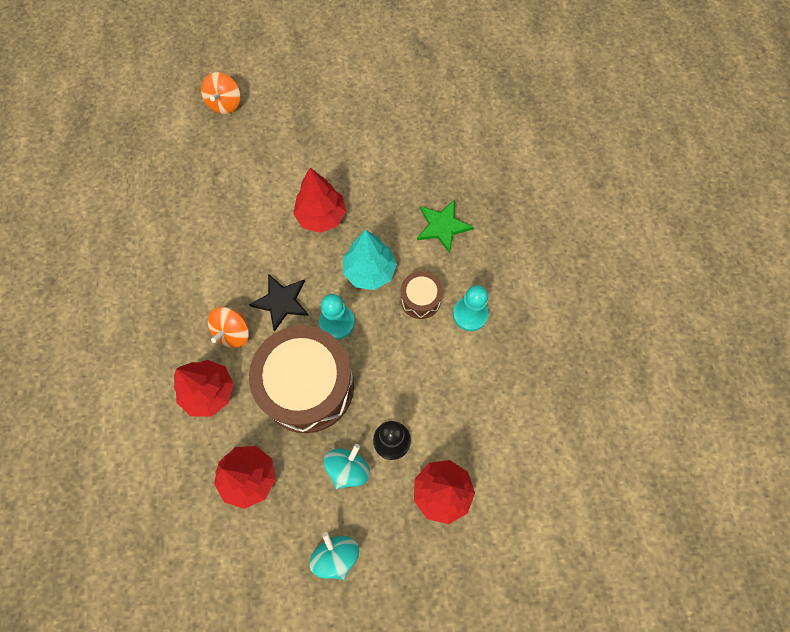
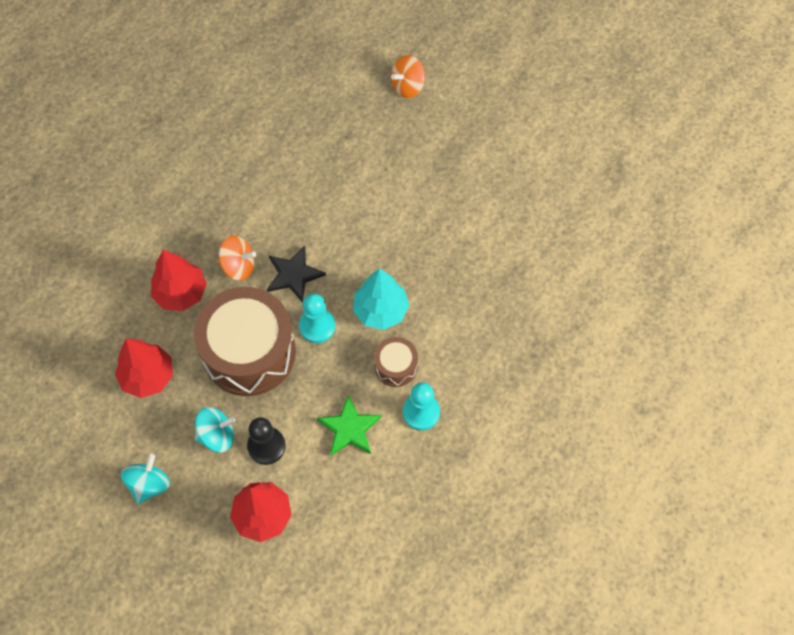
camera: 45 degrees right, 5 degrees down
orange spinning top [208,307,249,348] -> orange spinning top turned 150 degrees counterclockwise [218,236,256,281]
red tree [293,168,346,233] -> none
green star [417,200,473,253] -> green star moved to [317,395,381,456]

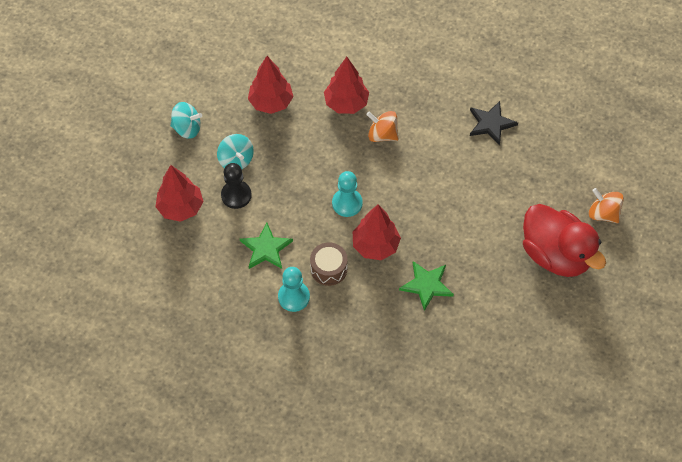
camera: 75 degrees right, 5 degrees down
brown drum [194,287,296,396] -> none
orange spinning top [218,236,256,281] -> orange spinning top turned 120 degrees clockwise [366,111,398,142]
black star [267,246,326,303] -> black star moved to [470,101,518,146]
turquoise tree [353,268,409,330] -> red tree [353,205,401,260]
none -> green star [399,261,454,311]
none -> red duck [523,204,606,277]

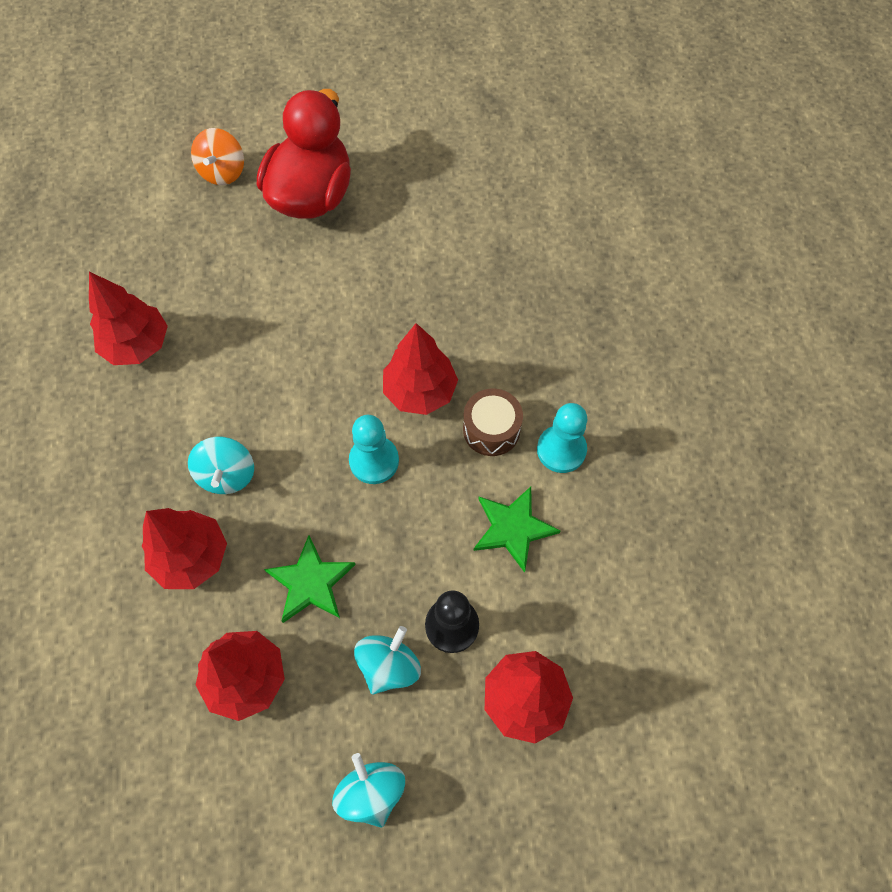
camera: 120 degrees left, 5 degrees up
orange spinning top [366,111,398,142] -> turquoise spinning top [188,437,254,494]
green star [399,261,454,311] -> green star moved to [264,535,356,623]
black star [470,101,518,146] -> red tree [89,272,168,365]

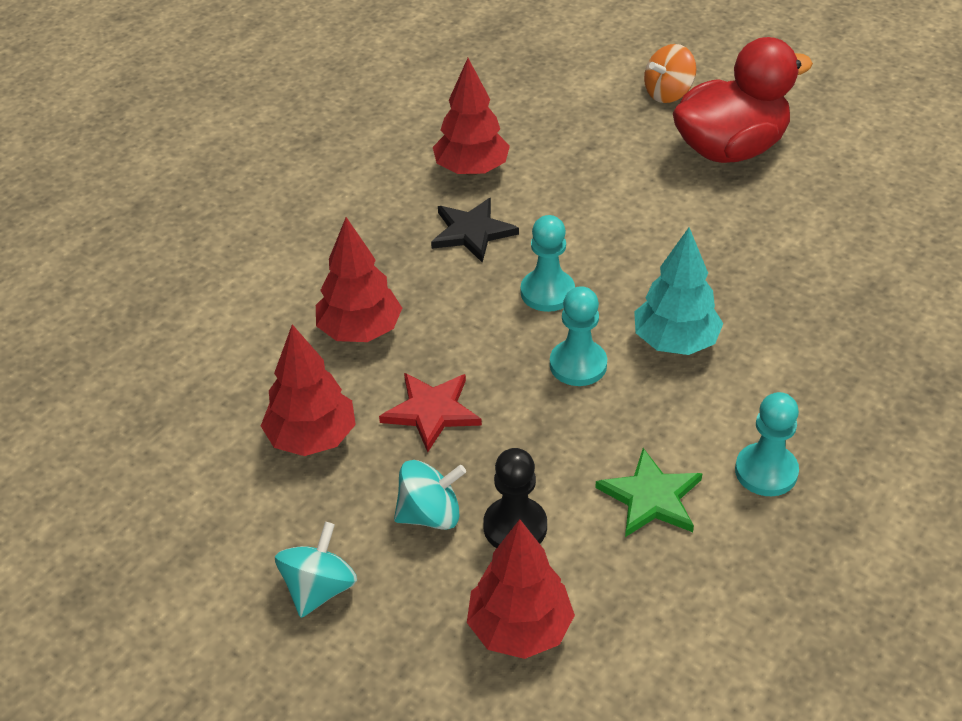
camera: 45 degrees right, 20 degrees down
turquoise spinning top [188,437,254,494] -> none
green star [264,535,356,623] -> red star [379,373,482,452]
red tree [383,323,458,415] -> turquoise tree [634,228,723,355]
brown drum [463,389,523,456] -> none
none -> black star [431,198,519,263]
none -> turquoise pawn [521,215,575,312]

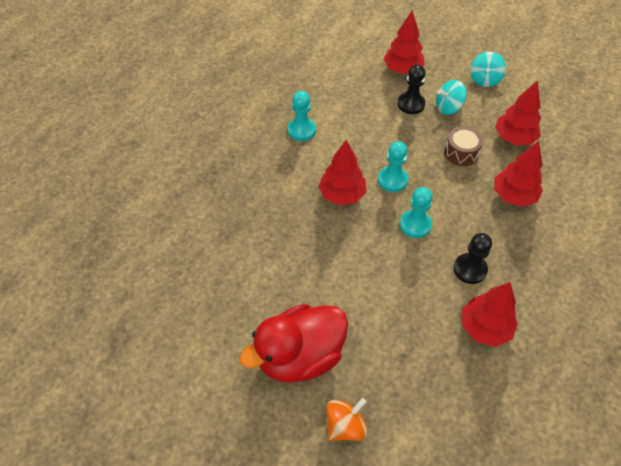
camera: 175 degrees right, 10 degrees up
red star [379,373,482,452] -> brown drum [444,126,483,166]
black star [431,198,519,263] -> black pawn [454,233,492,284]
green star [595,448,703,537] -> none
turquoise tree [634,228,723,355] -> red tree [318,140,366,205]

